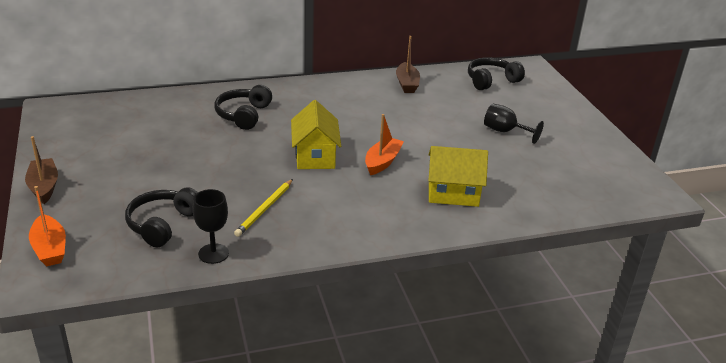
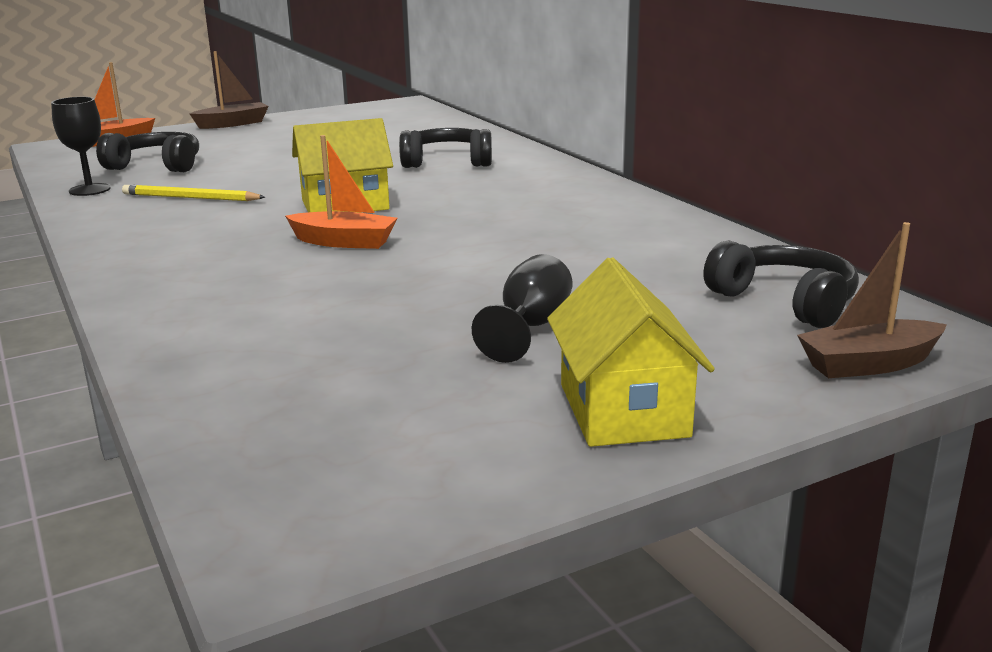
camera: 80 degrees right, 10 degrees down
brown boat [396,36,420,93] -> brown boat moved to [797,222,947,378]
yellow house [428,146,488,207] -> yellow house moved to [547,257,715,447]

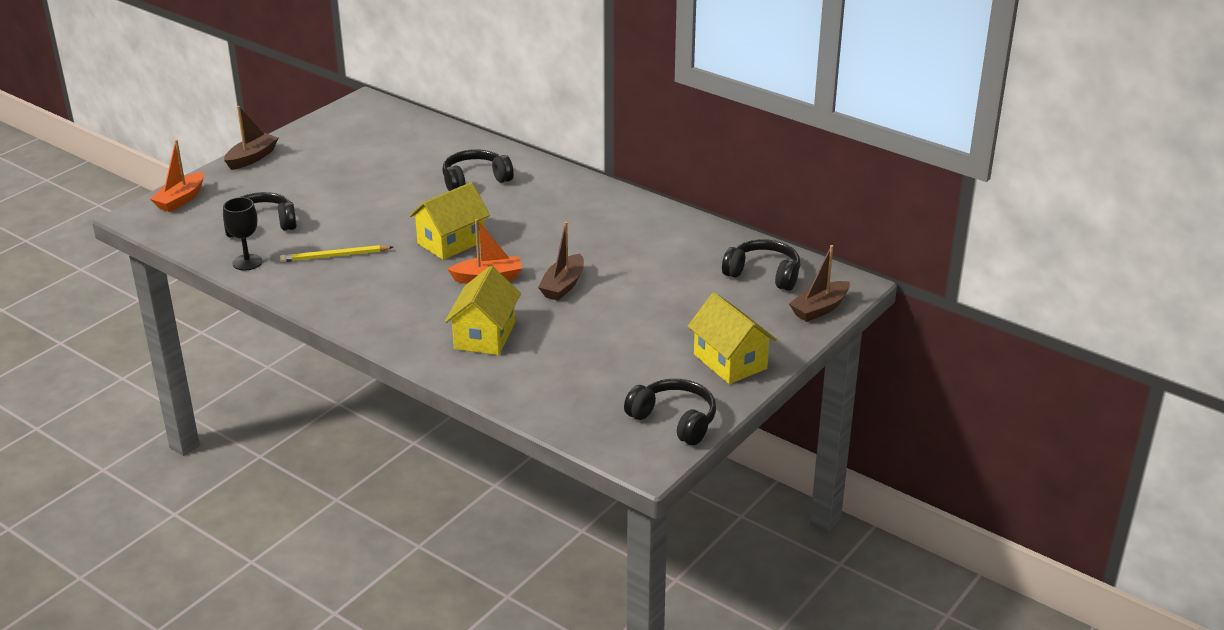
camera: 25 degrees left, 10 degrees up
black goblet [472,254,572,363] -> none
none -> yellow house [445,266,521,355]
none -> brown boat [538,221,584,301]
none -> black headphones [624,379,716,445]

